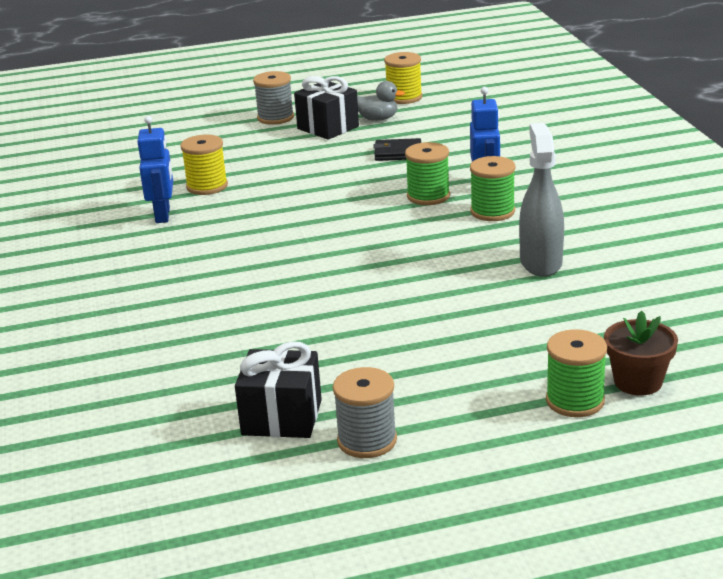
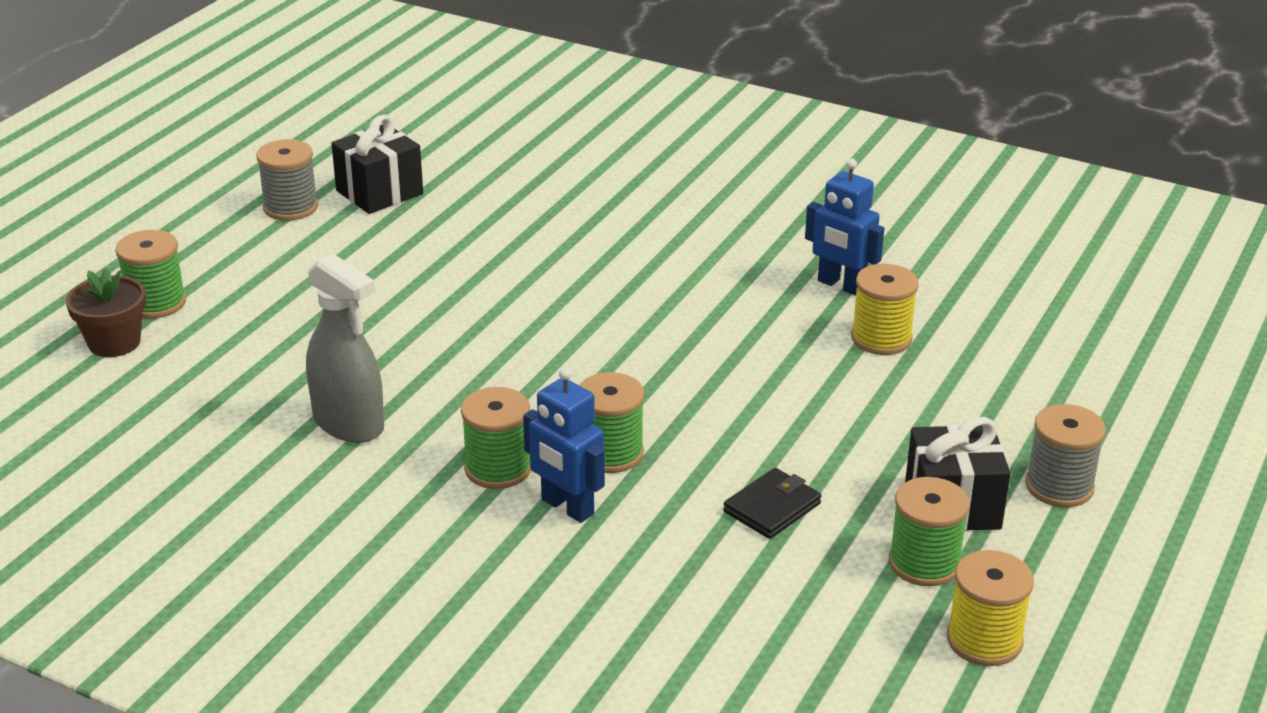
camera: 130 degrees right, 5 degrees up
grey duck [357,81,405,121] -> green spool [889,477,970,587]

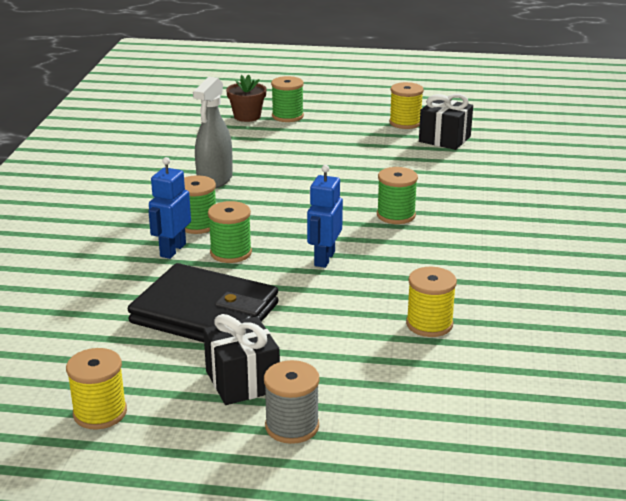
camera: 70 degrees right, 5 degrees down
grey spool [256,139,318,221] -> yellow spool [389,82,424,129]
black wallet [723,468,821,539] -> black wallet [128,263,279,342], size x2.28
blue robot [805,159,884,296] -> blue robot moved to [307,165,343,268]
green spool [889,477,970,587] -> green spool moved to [377,167,418,224]

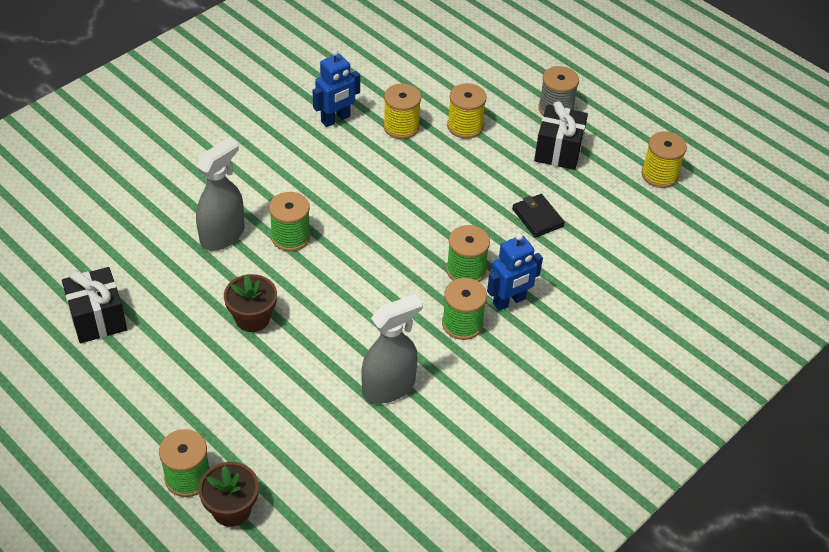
camera: 145 degrees left, 20 degrees up
black wallet [128,263,279,342] -> black wallet [512,194,565,238], size x0.44
blue robot [307,165,343,268] -> blue robot moved to [313,49,360,127]
yellow spool [389,82,424,129] -> yellow spool moved to [447,83,487,139]
none -> grey spray bottle [196,137,244,251]
none -> brown flower pot [224,274,277,332]

